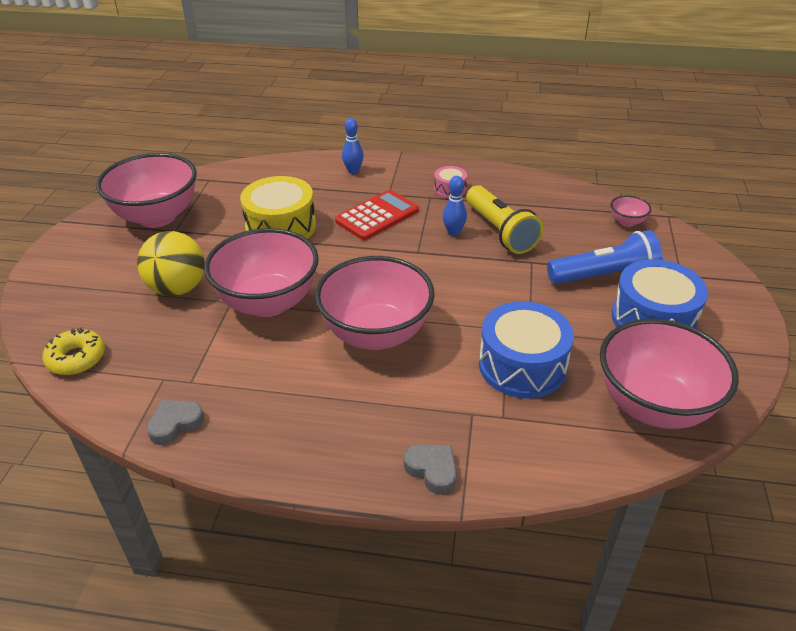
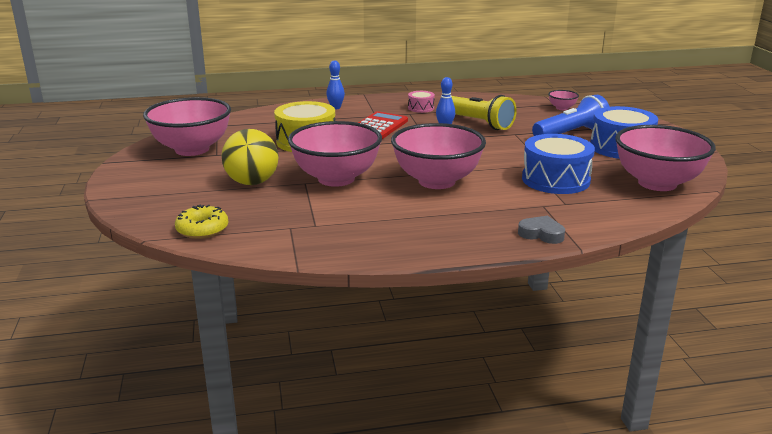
camera: 20 degrees left, 15 degrees down
grey heart [147,400,204,445] -> none

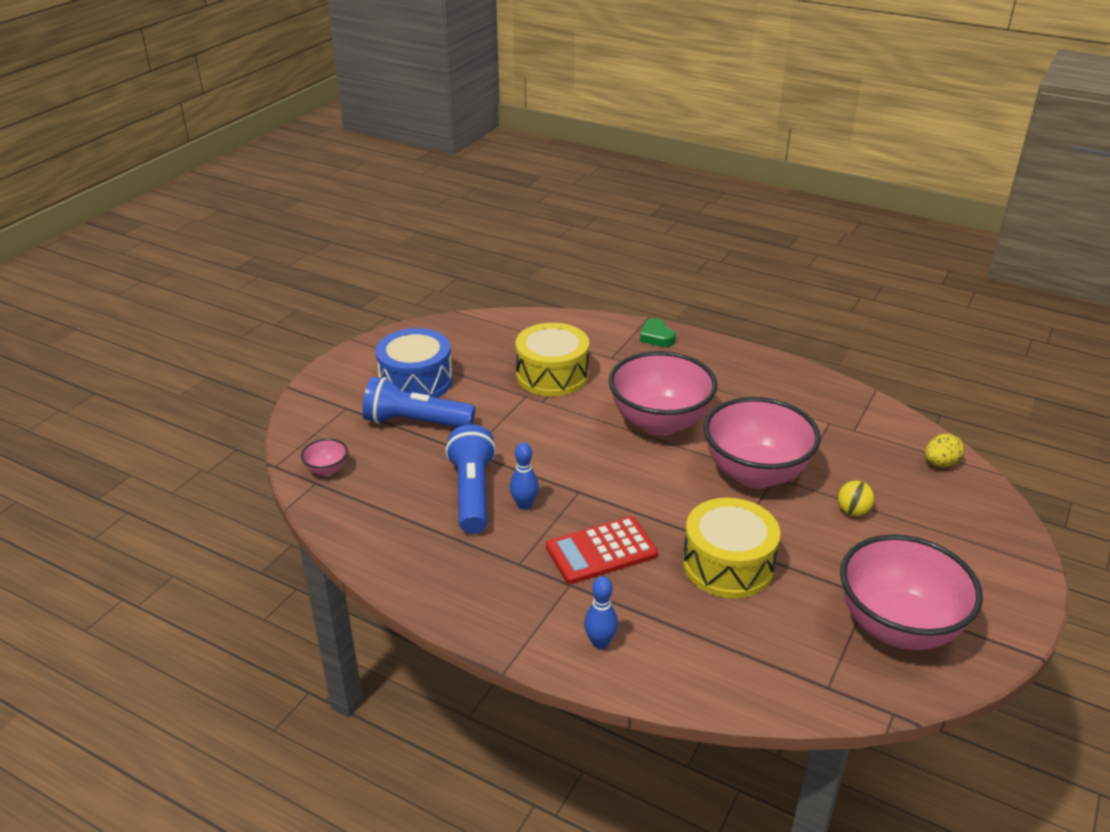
camera: 140 degrees left, 10 degrees up
yellow donut [175,205,228,239] -> yellow egg [925,434,964,467]
yellow ball [221,129,279,185] -> yellow ball [838,480,875,516], size x0.51
pink drum [408,91,435,113] -> none
yellow flashlight [451,95,517,130] -> blue flashlight [445,425,496,534]
grey heart [518,216,565,244] -> green heart [640,318,676,347]
blue drum [522,134,595,194] -> yellow drum [515,323,589,396]
pink bowl [615,125,716,191] -> none

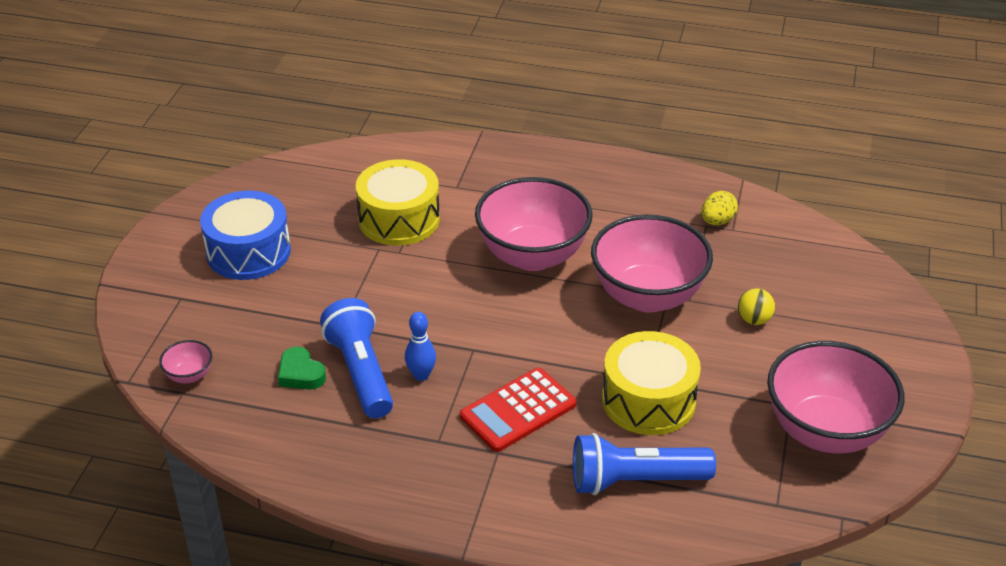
camera: 15 degrees left, 5 degrees up
blue flashlight [363,377,475,427] -> blue flashlight moved to [573,433,716,495]
blue bowling pin [584,576,618,649] -> none
green heart [640,318,676,347] -> green heart moved to [278,347,326,390]
yellow egg [925,434,964,467] -> yellow egg moved to [701,191,738,225]

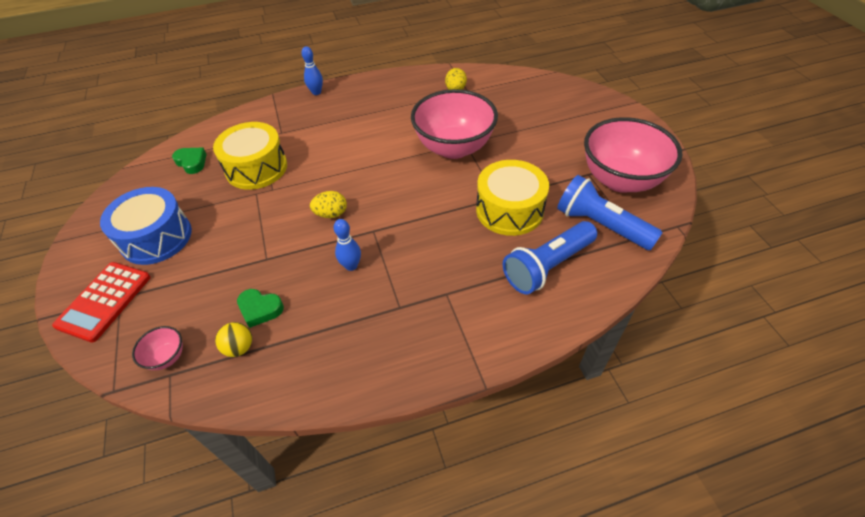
camera: 30 degrees left, 10 degrees up
blue flashlight [320,298,393,418] -> blue flashlight moved to [557,175,663,250]
red calculator [460,368,576,452] -> red calculator moved to [52,262,150,343]
pink bowl [475,177,593,271] -> none
yellow ball [738,288,775,325] -> yellow ball moved to [215,322,252,357]
none -> green heart [172,148,207,174]
none -> blue bowling pin [301,46,323,95]
none -> yellow egg [310,191,347,218]

